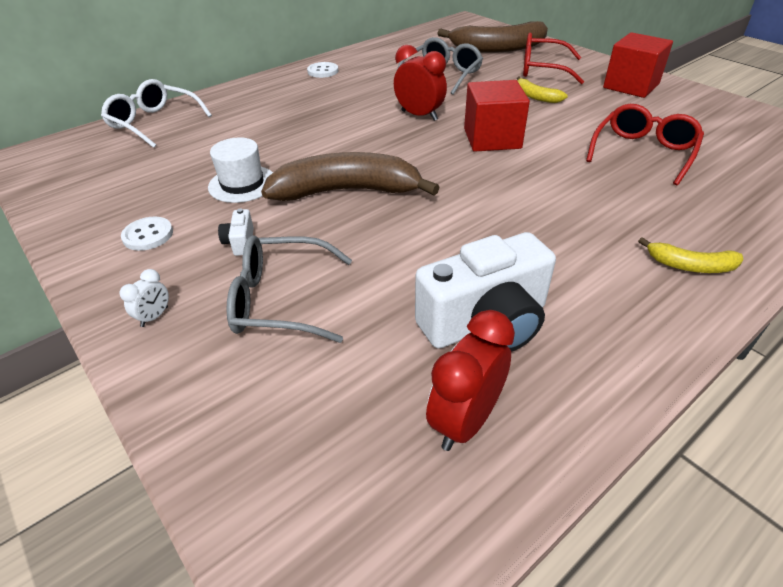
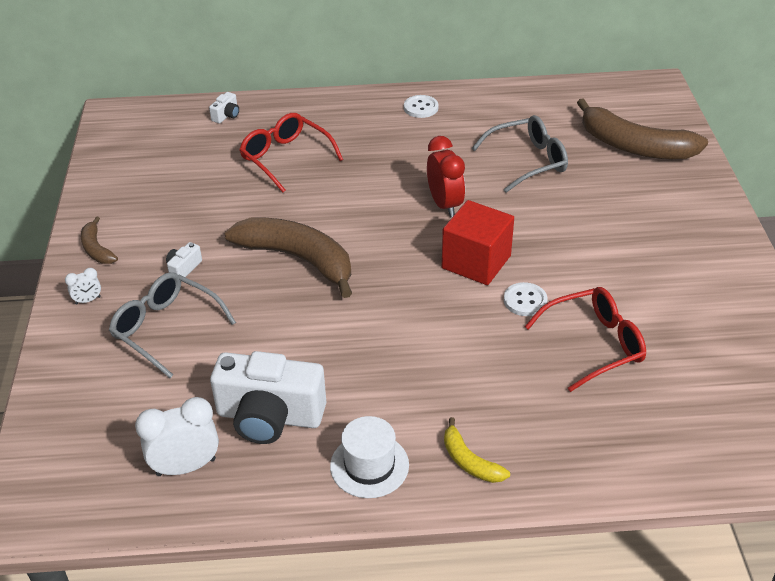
camera: 35 degrees right, 0 degrees up
white glasses [101,79,212,148] -> white camera [209,92,239,123]
white button [121,217,173,251] -> white button moved to [504,282,547,316]
white hat [208,138,273,203] -> white hat moved to [330,416,409,498]
red clock [426,310,515,451] -> white clock [135,397,219,476]
yellow banana [517,77,568,103] -> none
red glasses [523,33,584,84] -> red glasses moved to [239,113,343,192]
red cube [603,32,673,98] -> none
none -> brown banana [81,216,118,264]

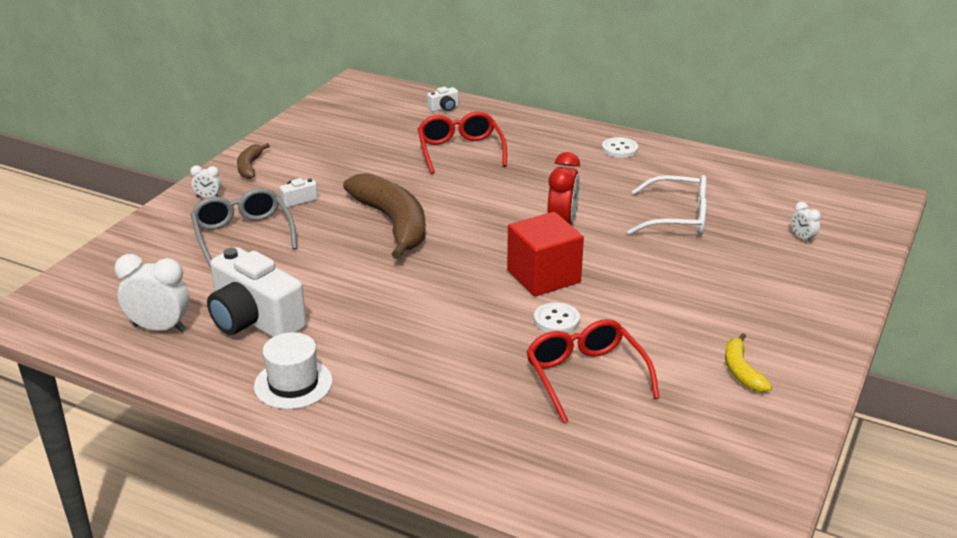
camera: 30 degrees right, 10 degrees down
yellow banana [444,417,510,483] -> yellow banana moved to [725,333,772,392]
grey glasses [472,115,568,193] -> white glasses [627,175,706,235]
red glasses [524,287,646,392] -> red glasses turned 120 degrees counterclockwise [526,319,660,423]
brown banana [577,98,708,159] -> white clock [791,202,821,243]

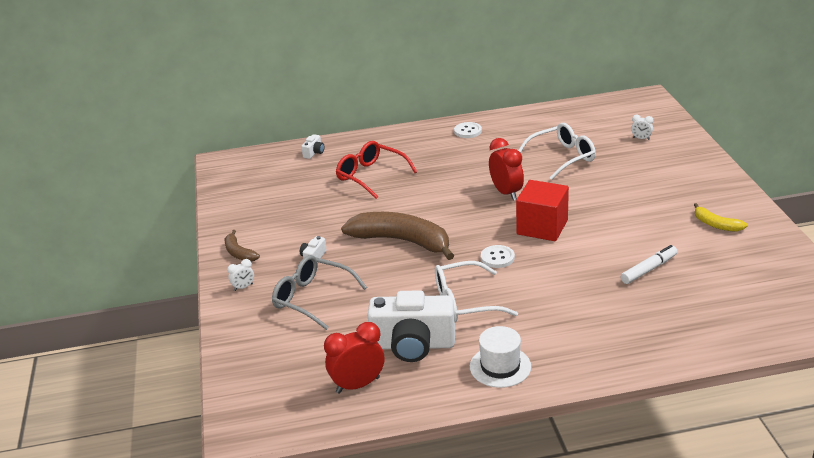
camera: 35 degrees left, 0 degrees up
white clock [115,254,190,332] -> red clock [324,322,384,393]
red glasses [526,319,660,423] -> white marker [621,245,678,284]
white button [534,302,580,333] -> white button moved to [481,245,515,268]
none -> white glasses [435,261,518,322]

